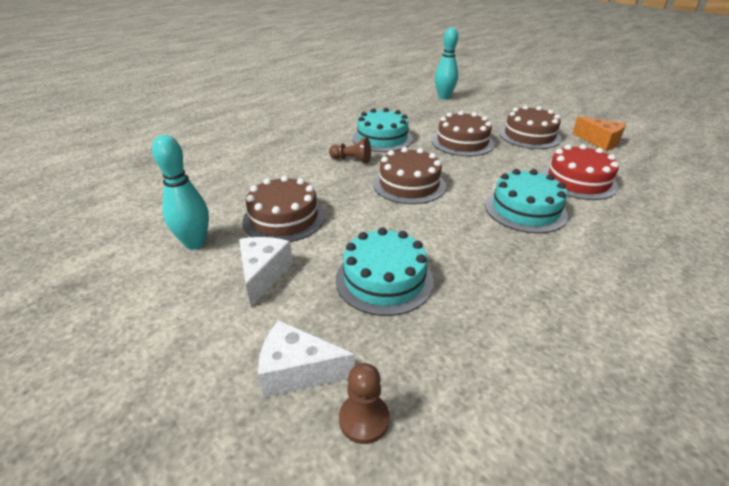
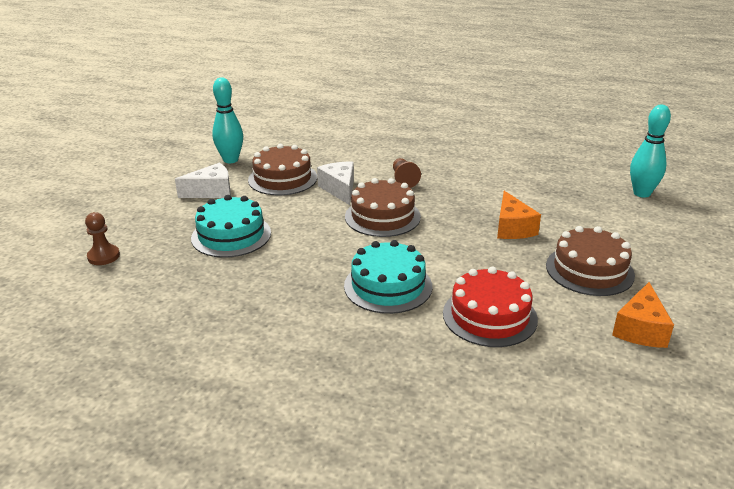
camera: 65 degrees right, 5 degrees down
white cheese [258,320,355,397] -> white cheese moved to [317,162,354,205]
turquoise cake [352,108,413,152] -> none
brown cake [432,111,494,156] -> orange cheese [497,191,541,239]

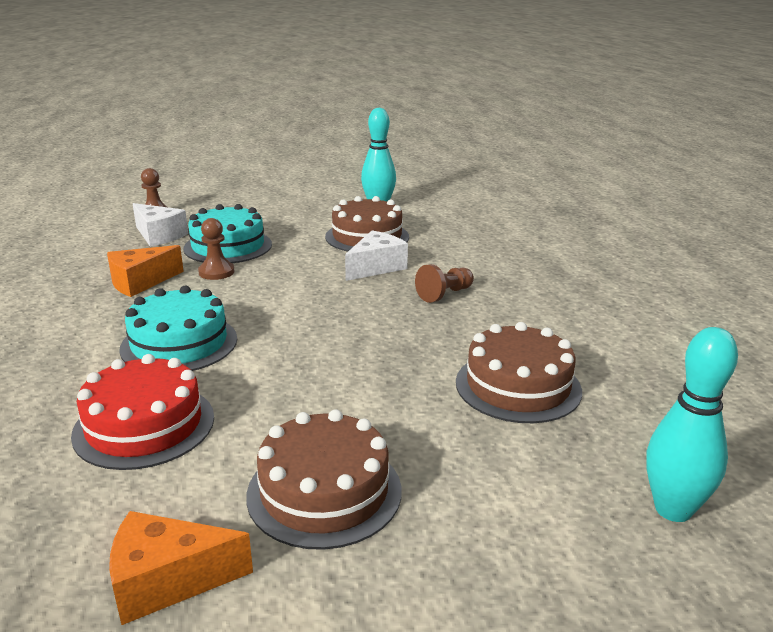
camera: 60 degrees right, 5 degrees down
white cheese [175,162,231,198] -> white cheese moved to [133,203,188,247]
brown cake [345,178,421,237] -> brown cake moved to [456,322,582,423]
orange cheese [497,191,541,239] -> orange cheese moved to [107,245,184,297]
none -> brown pawn [198,218,235,280]

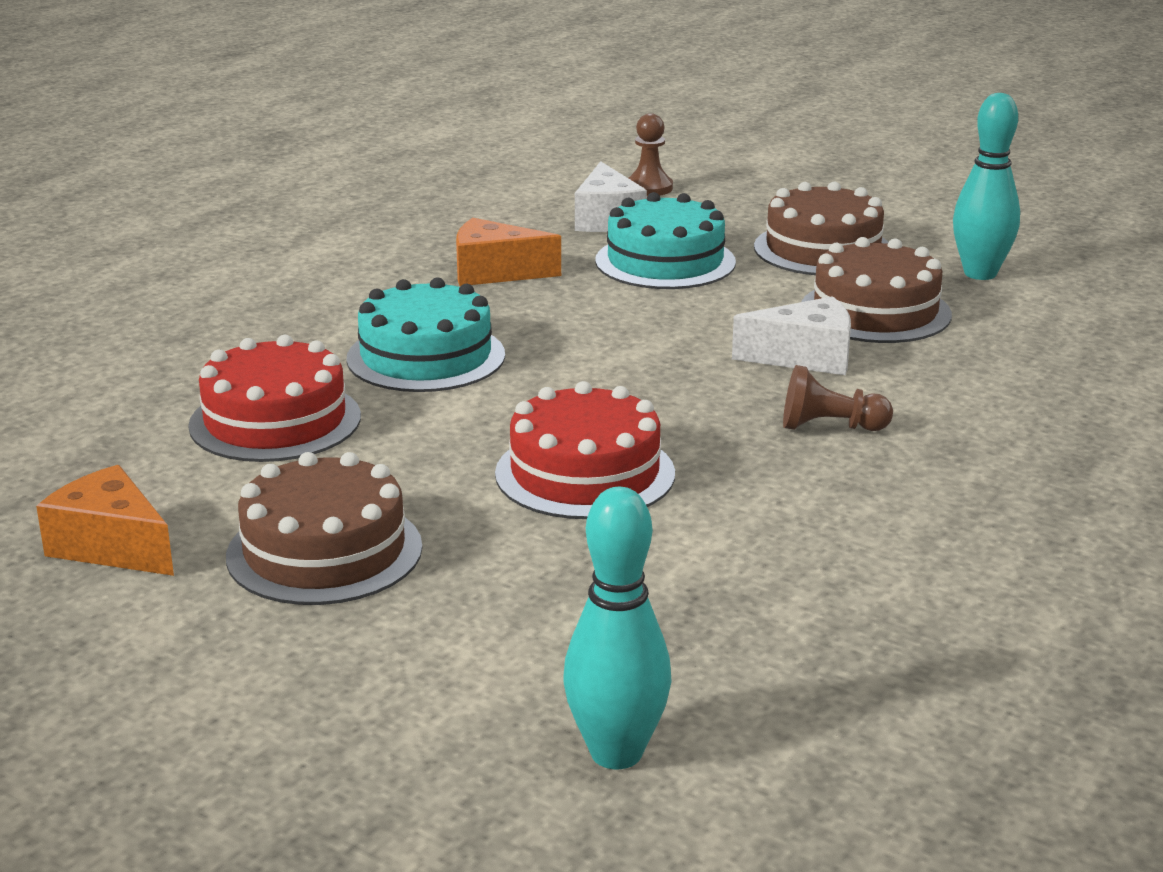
camera: 45 degrees right, 0 degrees up
brown pawn [198,218,235,280] -> none
brown cake [456,322,582,423] -> brown cake moved to [754,182,888,275]
none -> red cake [495,381,675,519]

